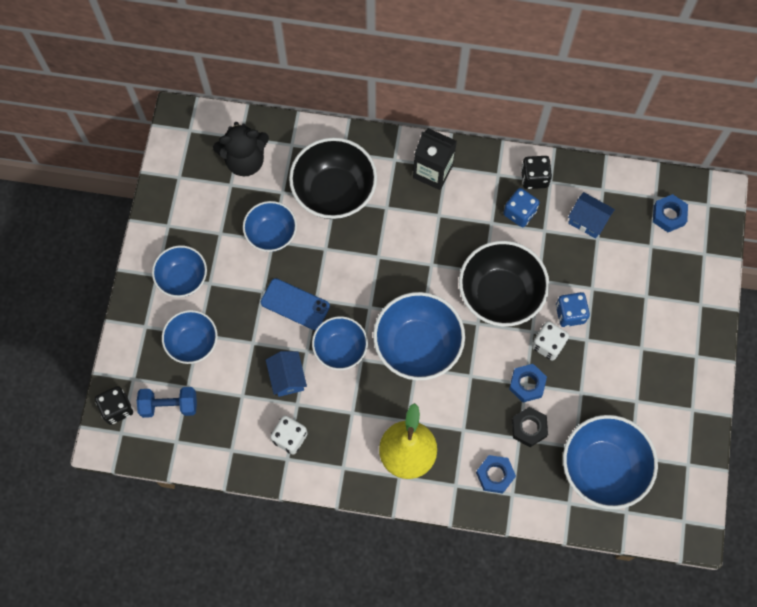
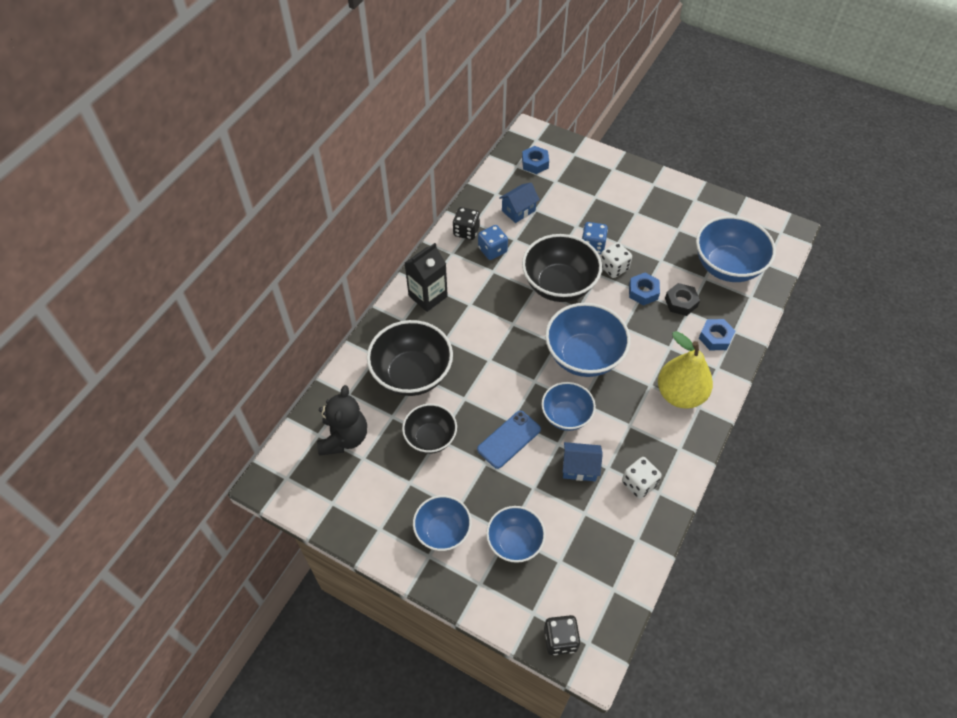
camera: 70 degrees left, 15 degrees down
blue dumbbell [137,387,197,418] -> none
blue bowl [243,201,297,252] -> black bowl [402,404,457,454]

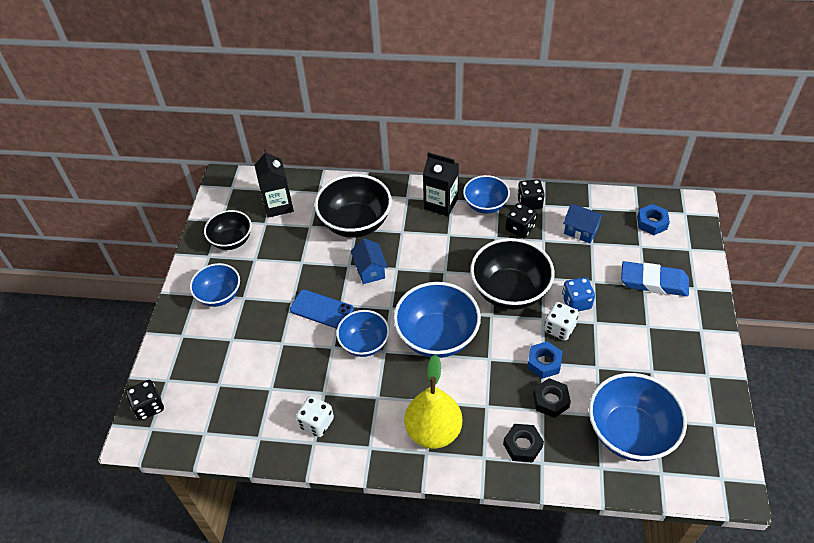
camera: 70 degrees right, 5 degrees down
black teddy bear [317,385,367,456] -> black carton [254,149,294,218]
black bowl [402,404,457,454] -> black bowl moved to [204,210,252,250]
blue dice [478,225,508,260] -> black dice [505,203,537,238]
blue bowl [486,506,546,563] -> blue bowl moved to [463,175,510,214]
blue house [563,442,603,481] -> blue house moved to [351,238,388,284]
blue nut [699,319,735,350] -> black nut [503,424,544,463]
none -> blue eraser [621,261,689,296]

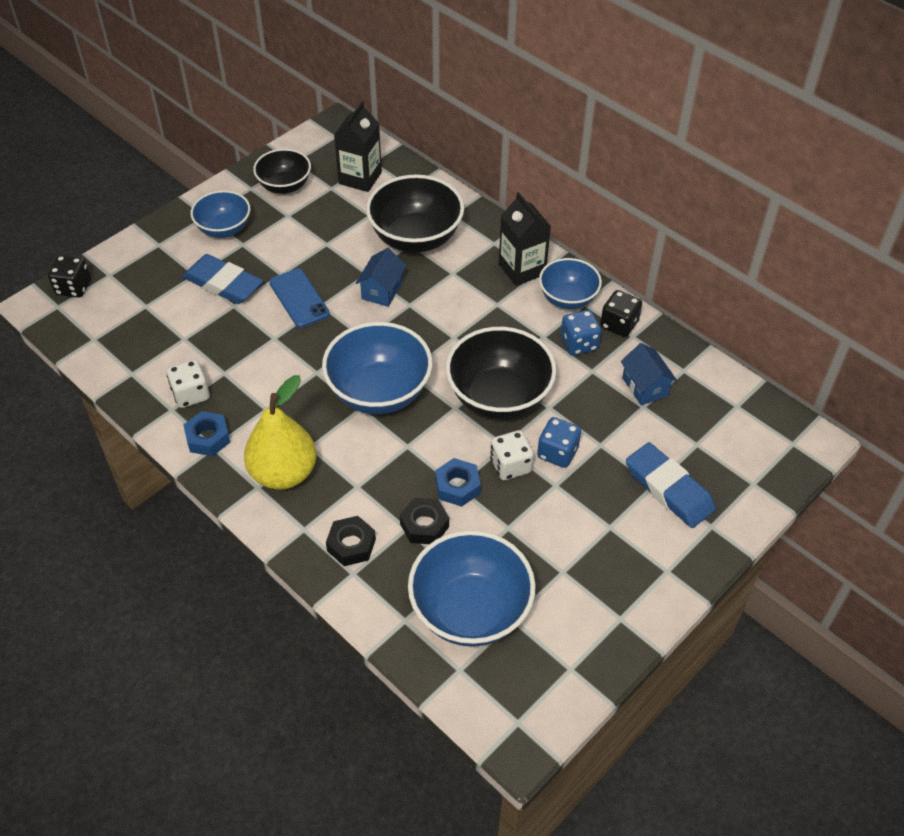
camera: 35 degrees right, 0 degrees up
blue bowl [337,310,389,357] -> none
black dice [505,203,537,238] -> blue dice [561,310,601,355]
blue nut [637,204,670,235] -> blue nut moved to [184,411,230,456]
none -> blue eraser [182,254,263,304]

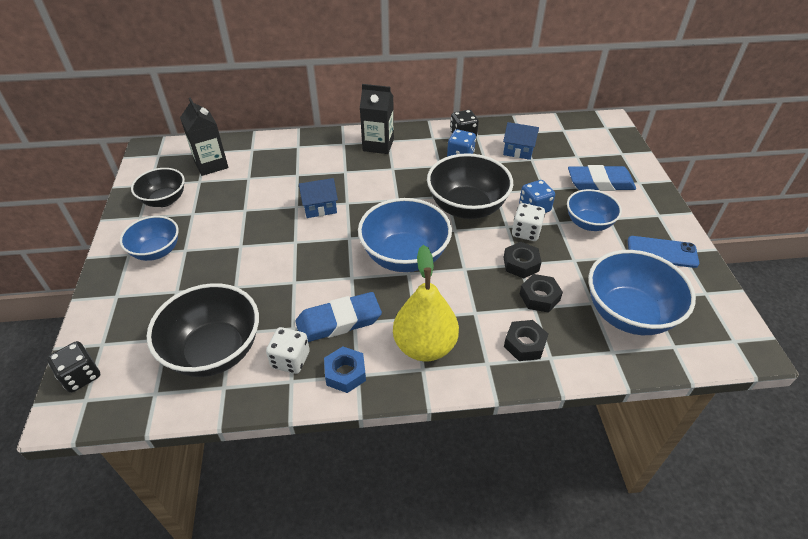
camera: 50 degrees left, 5 degrees down
blue eraser [182,254,263,304] -> blue eraser moved to [295,292,382,342]
blue phone [269,269,330,328] -> blue phone moved to [628,236,699,268]
blue house [356,248,406,307] -> blue house turned 75 degrees counterclockwise [299,178,338,218]
black bowl [366,174,464,253] -> black bowl moved to [146,283,259,377]
blue nut [435,458,481,507] -> black nut [504,242,542,278]
blue bowl [539,258,602,309] -> blue bowl moved to [567,189,622,231]

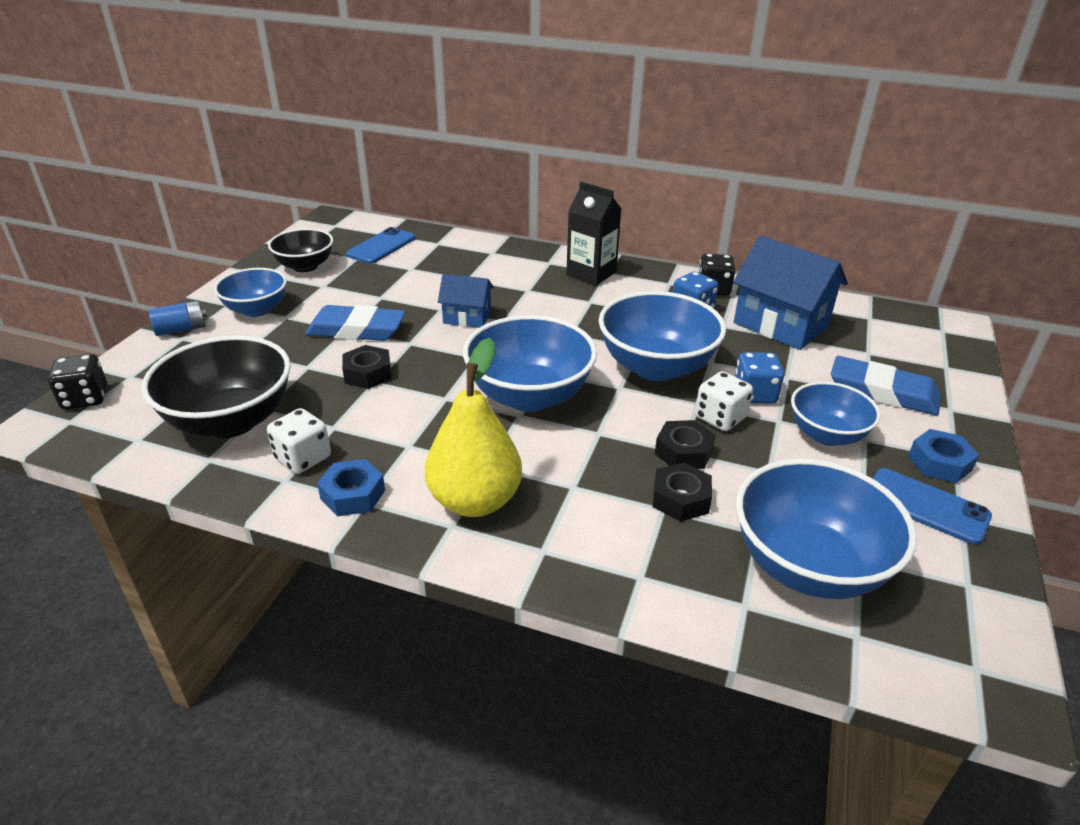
camera: 25 degrees right, 10 degrees down
black carton [180,97,228,176] -> blue phone [346,227,415,264]
blue eraser [295,292,382,342] -> blue eraser moved to [305,305,406,341]
black bowl [427,153,513,219] -> blue bowl [599,291,726,381]
blue house [503,122,539,160] -> blue house [733,235,848,350], size x1.80
black nut [504,320,548,361] -> black nut moved to [342,345,392,389]
none -> blue battery [149,300,207,336]
none -> blue nut [908,429,979,483]

